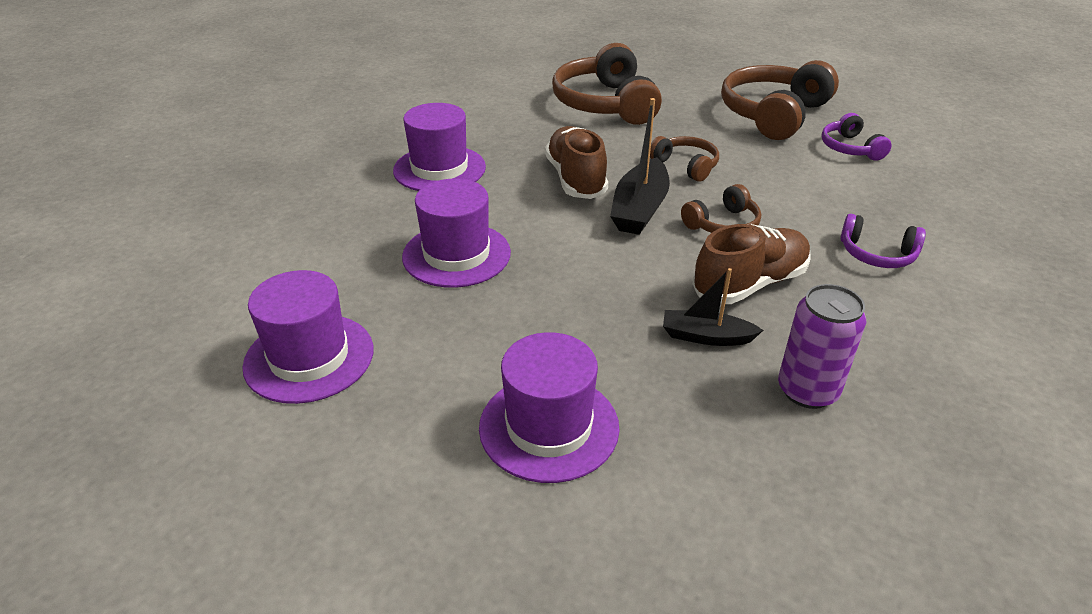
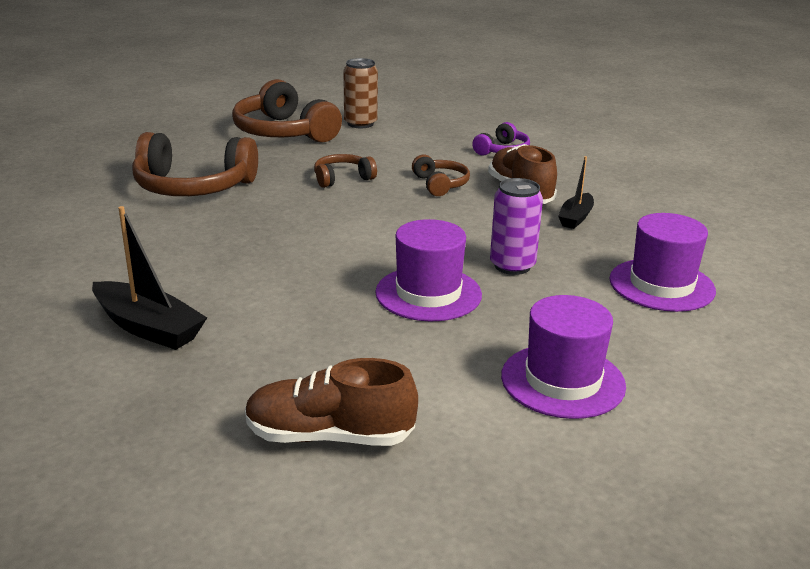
camera: 75 degrees left, 10 degrees down
purple hat [393,103,486,191] -> none
brown shoe [545,126,608,199] -> brown shoe moved to [245,358,418,446]
black boat [610,98,670,235] -> black boat moved to [92,206,207,350]
purple can [778,284,866,409] -> purple can moved to [490,178,543,275]
purple headphones [821,113,892,161] -> brown can [343,58,378,128]

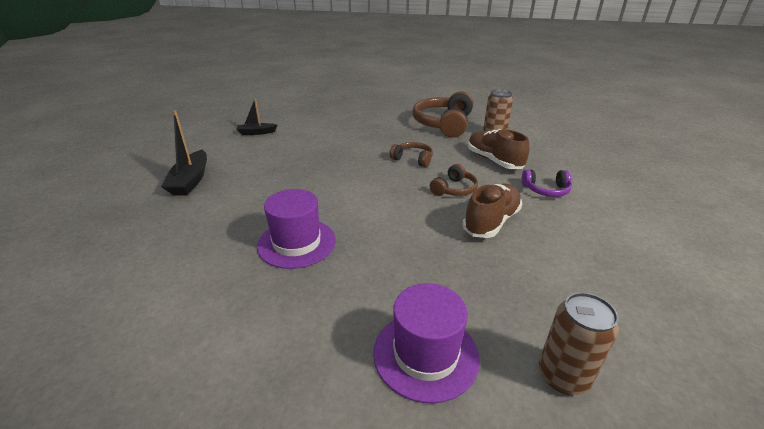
camera: 55 degrees right, 5 degrees up
brown headphones [132,132,258,196] -> none
brown shoe [245,358,418,446] -> brown shoe moved to [468,129,530,169]
purple can [490,178,543,275] -> none
purple hat [501,295,626,419] -> none
black boat [558,156,594,229] -> black boat moved to [237,98,277,135]
none -> brown can [539,292,619,395]

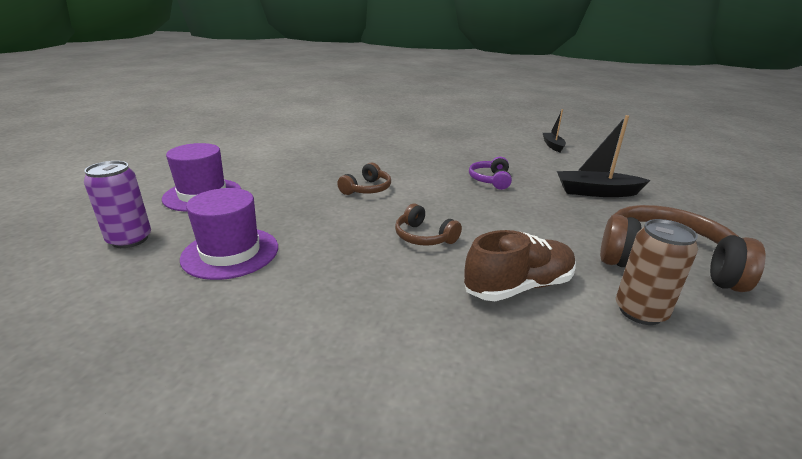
camera: 95 degrees right, 5 degrees down
black boat [161,110,207,196] -> black boat moved to [557,115,650,197]
purple hat [257,189,336,269] -> purple hat moved to [180,188,278,280]
brown headphones [390,142,433,167] -> brown headphones moved to [337,163,391,195]
brown shoe [462,184,522,238] -> none
purple headphones [522,169,572,197] -> purple headphones moved to [469,157,512,190]
brown can [539,292,619,395] -> purple can [84,161,151,248]

